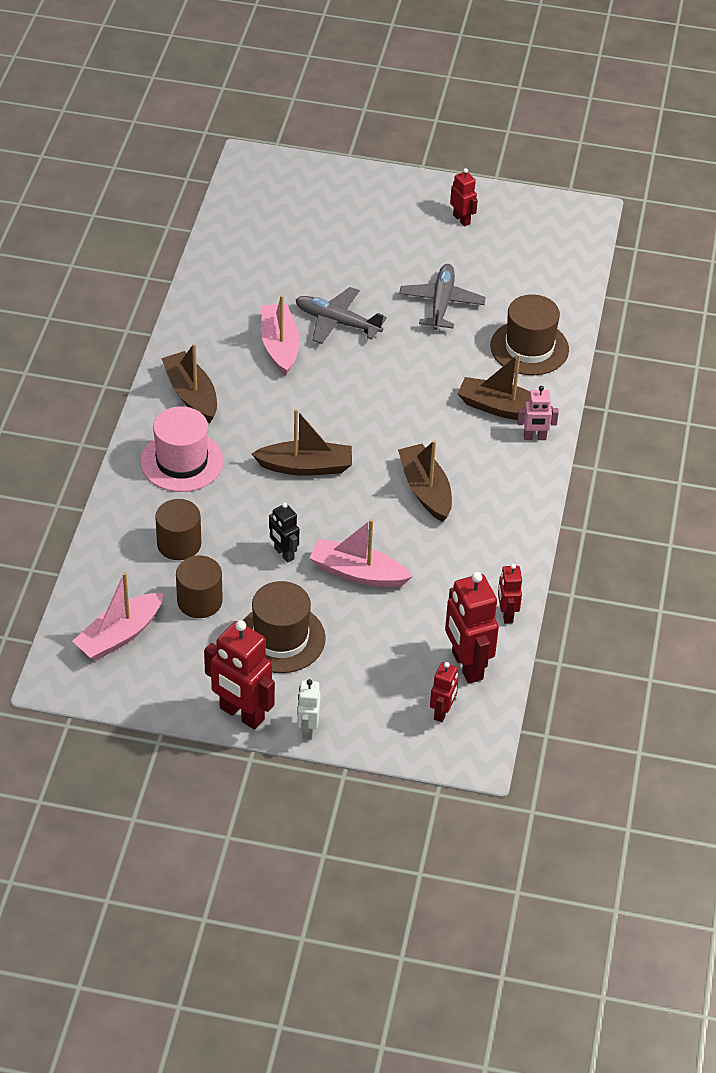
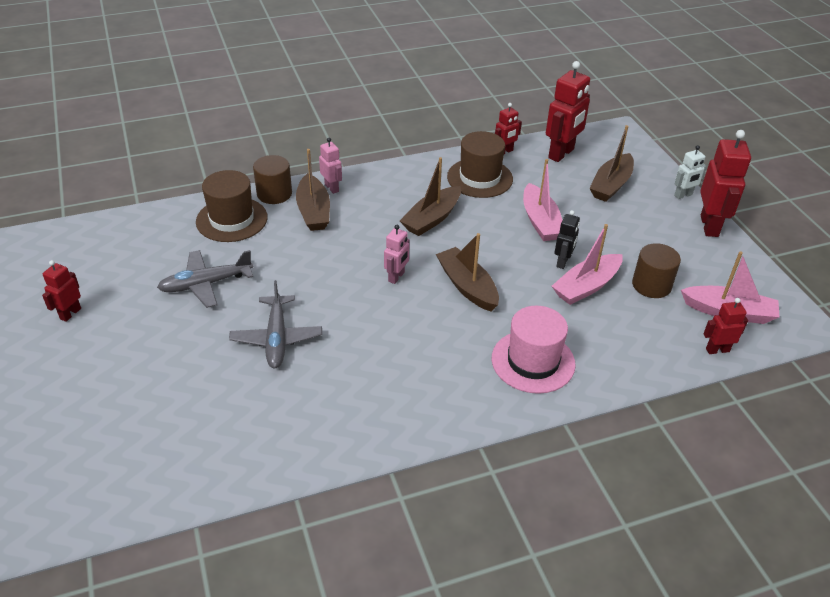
camera: 120 degrees left, 5 degrees down
brown cylinder [155,499,201,560] -> brown cylinder moved to [253,155,292,204]
brown boat [161,343,217,423] -> brown boat moved to [589,125,634,202]
brown hat [243,581,326,673] -> brown hat moved to [447,131,513,198]
pink boat [261,295,300,376] -> pink boat moved to [552,224,623,305]
red robot [430,662,459,722] -> red robot moved to [703,298,748,354]
none -> pink robot [384,225,409,284]

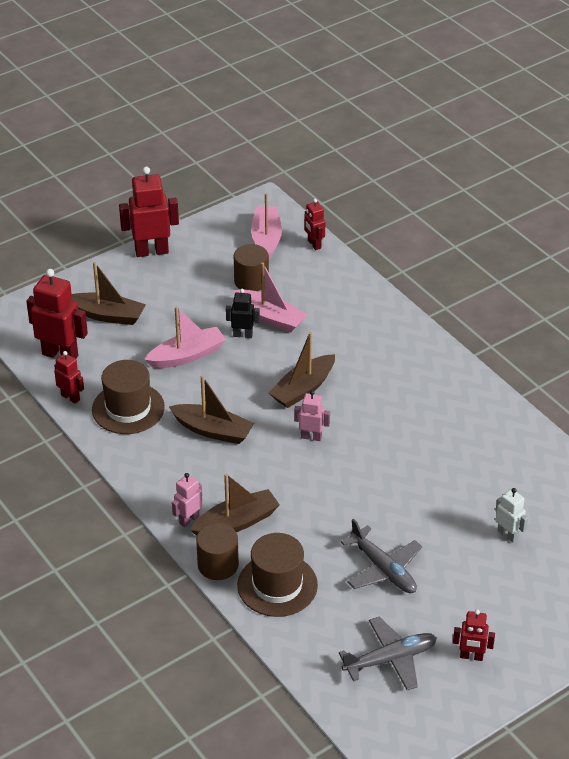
camera: 105 degrees left, 0 degrees up
grey plane [229,280,322,368] -> grey plane moved to [339,617,437,690]
pink hat [492,306,576,394] -> none
white robot [674,145,707,199] -> white robot moved to [496,488,528,543]

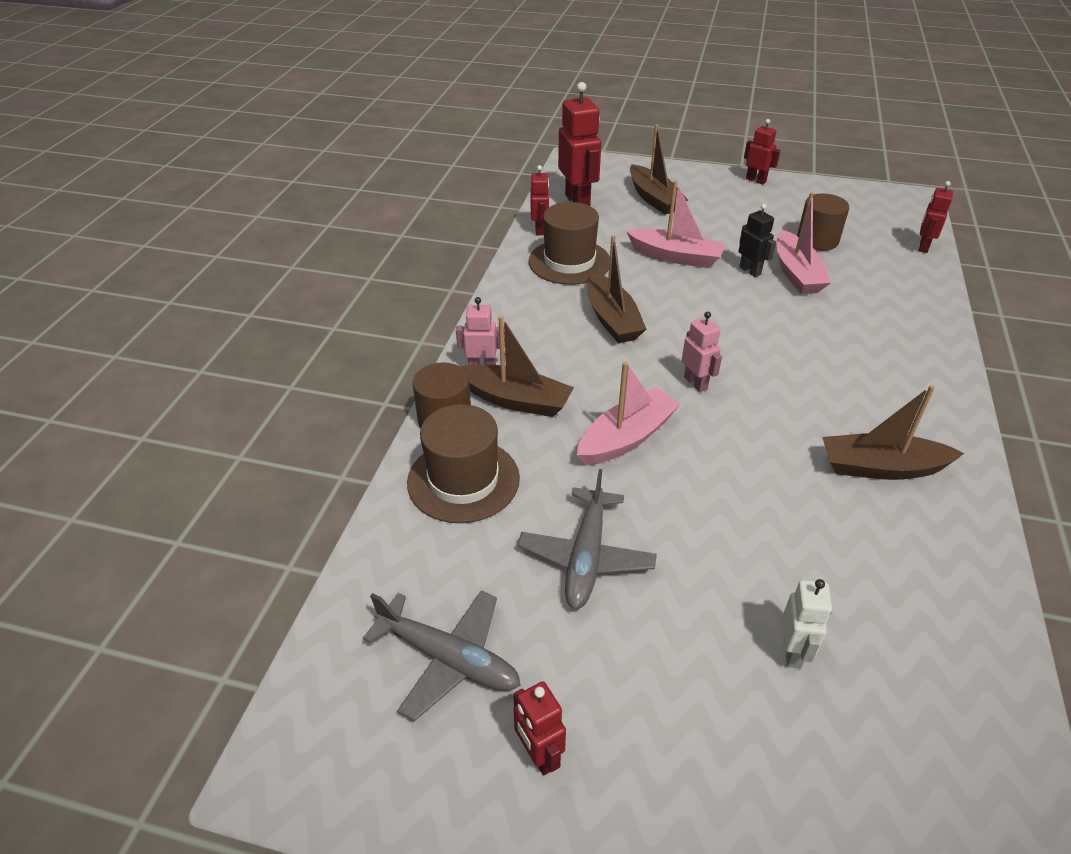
camera: 50 degrees right, 0 degrees up
red robot [119,167,179,257] -> red robot [744,119,780,185], size x0.55
pink boat [251,193,282,259] -> pink boat moved to [577,362,681,465]
brown boat [268,332,335,408] -> brown boat moved to [822,385,964,480]

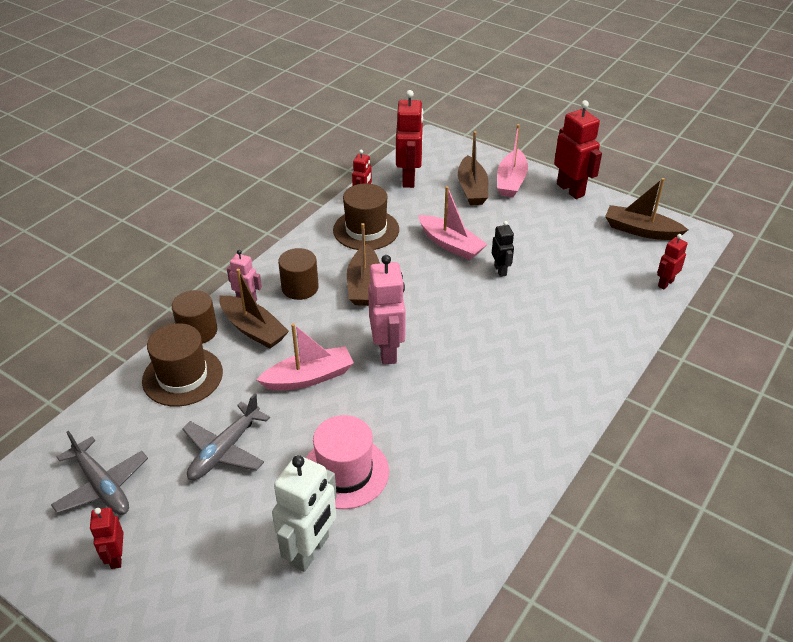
camera: 20 degrees right, 0 degrees up
pink robot [682,312,722,392] -> pink robot [368,255,406,365], size x1.81
red robot [744,119,780,185] -> red robot [554,100,602,199], size x1.81
pink boat [776,192,831,294] -> pink boat moved to [497,124,528,197]
white robot [782,579,832,668] -> white robot [272,455,337,572], size x1.81
brown cylinder [797,193,849,251] -> brown cylinder moved to [278,248,319,300]
brown boat [822,385,964,480] -> brown boat moved to [605,178,688,240]
none -> pink hat [306,415,389,509]

